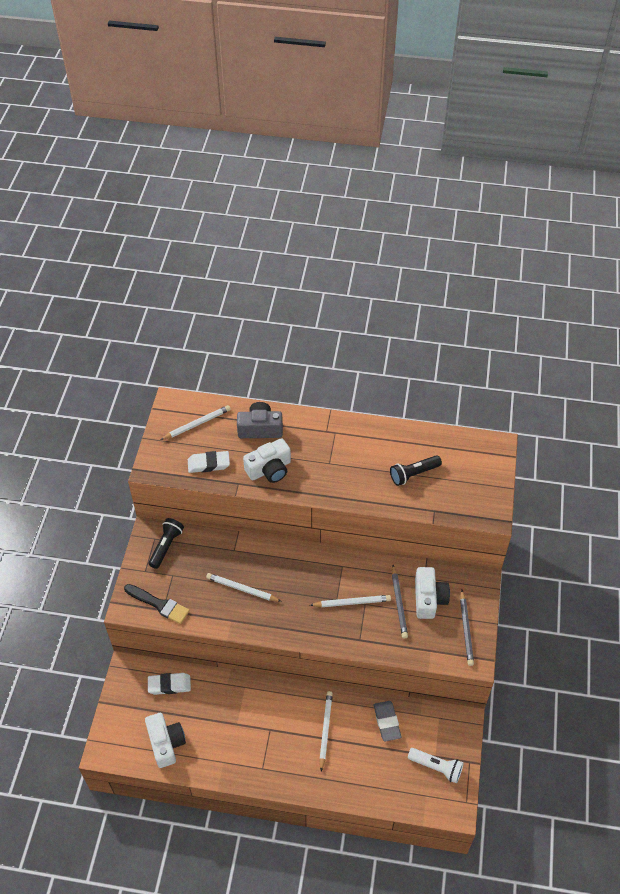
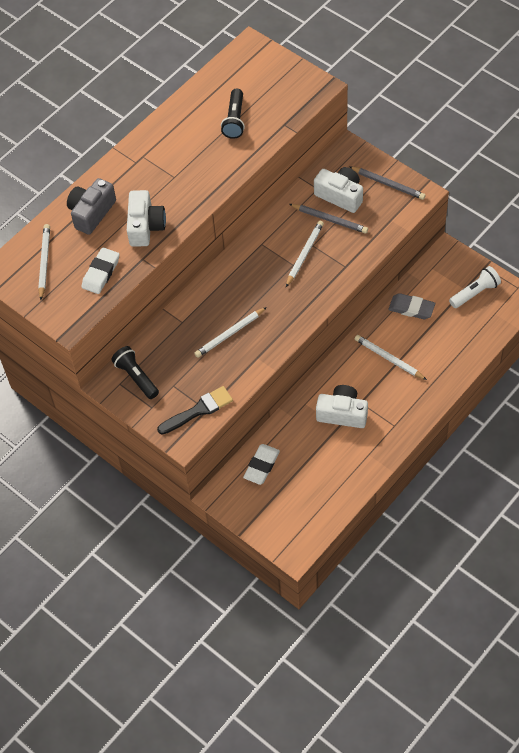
camera: 55 degrees left, 5 degrees up
white camera [145,713,186,768] -> white camera moved to [316,385,368,428]

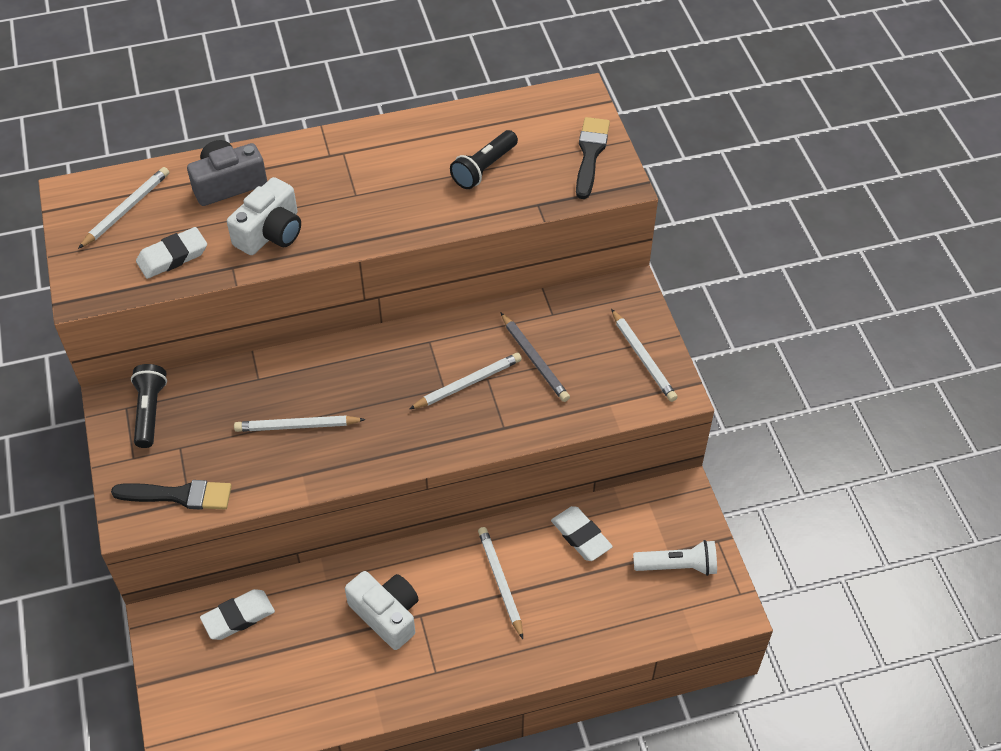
camera: 30 degrees right, 5 degrees down
white camera [314,167,363,213] -> none
grey pencil [349,166,426,200] -> white pencil [611,309,677,402]
grey eraser [388,293,435,319] -> white eraser [551,506,613,561]
none -> black brush [576,117,610,199]

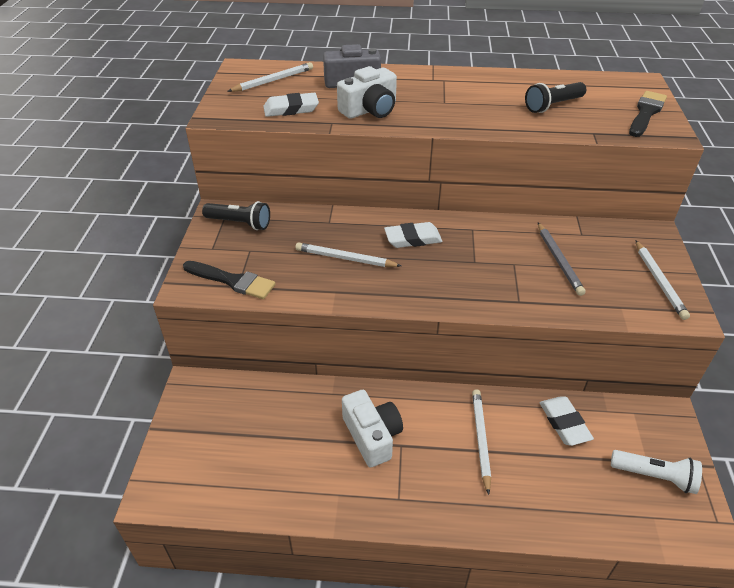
camera: 20 degrees right, 10 degrees down
black flashlight [131,364,167,448] -> black flashlight turned 90 degrees clockwise [202,201,270,230]
white eraser [200,589,275,640] -> white eraser moved to [384,222,442,248]
white pencil [409,353,522,409] -> none

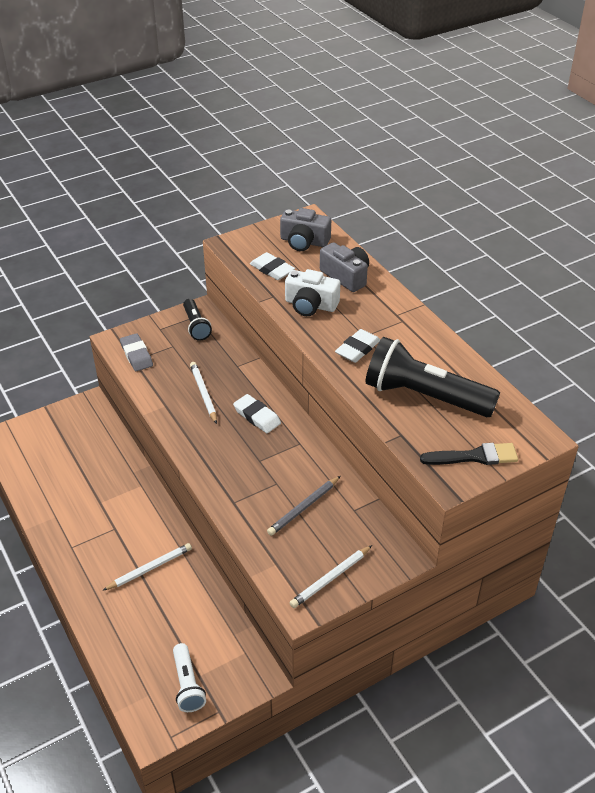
camera: 55 degrees right, 0 degrees up
black brush [183,261,275,299] -> grey eraser [120,333,153,371]
white pencil [227,62,313,92] -> grey camera [280,208,331,251]
white camera [342,390,403,468] -> none
black flashlight [525,82,586,113] -> black flashlight [366,337,500,417], size x1.93
white eraser [540,396,594,446] -> white eraser moved to [335,329,381,363]

